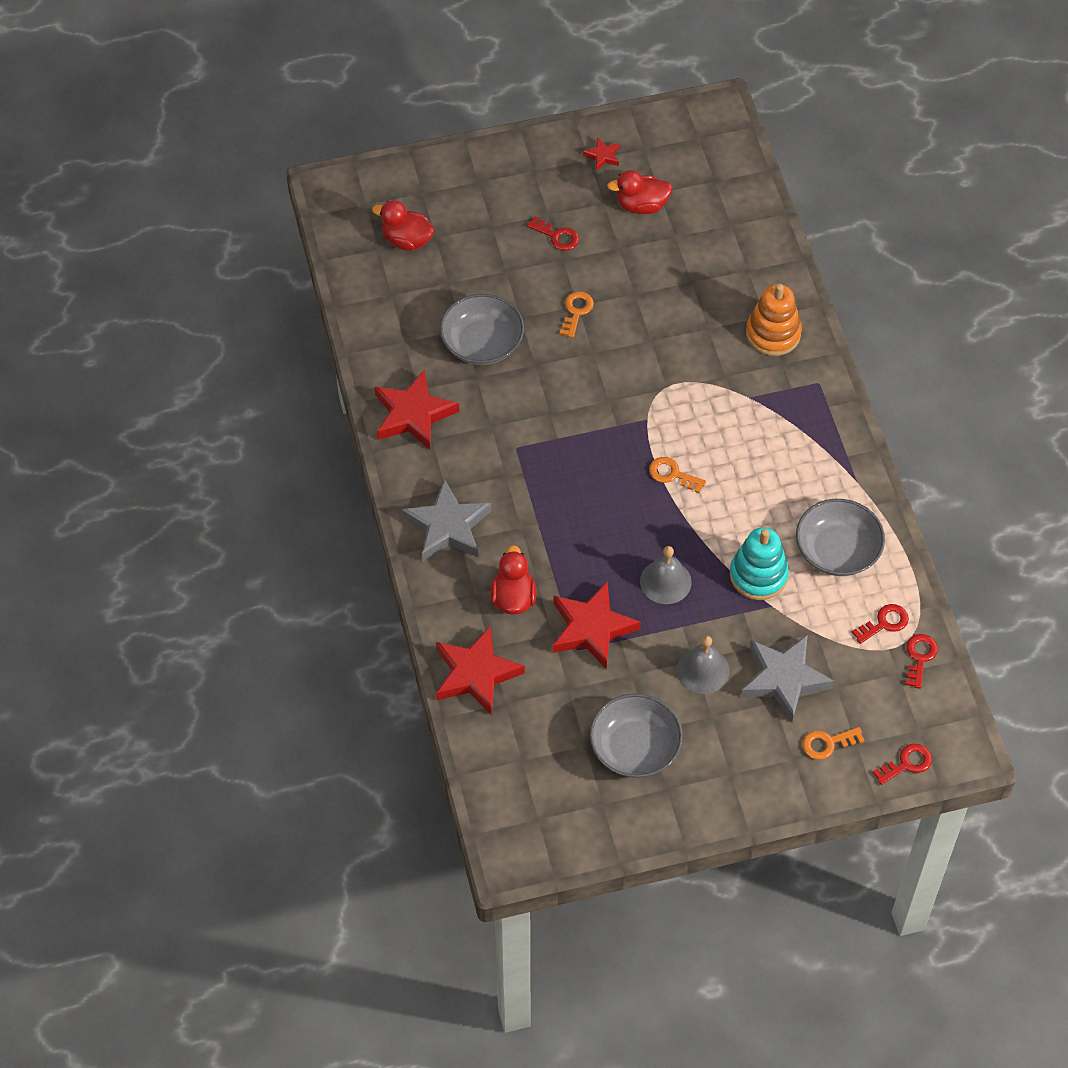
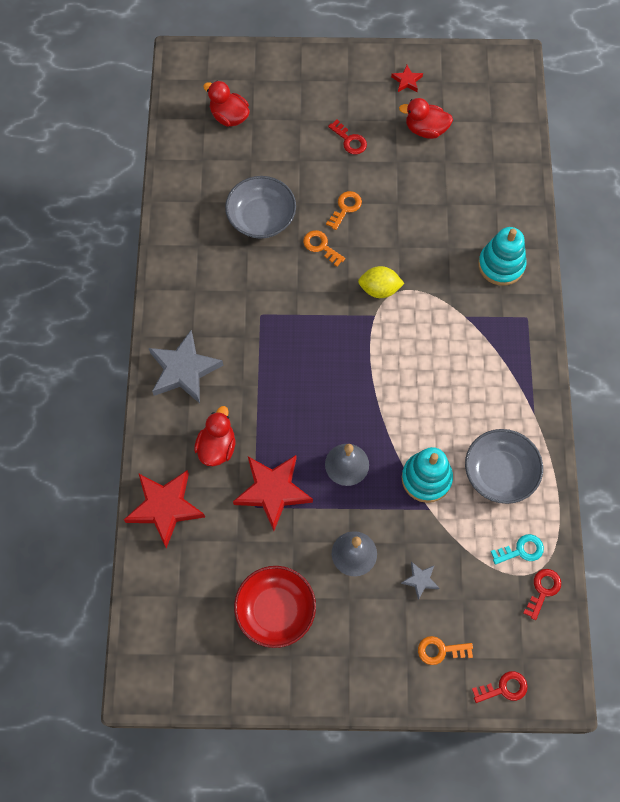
camera: 15 degrees right, 10 degrees up
red star [374,369,459,450] -> none
grey bowl [590,694,683,778] -> red bowl [234,566,316,648]
orange key [649,457,706,493] -> orange key moved to [303,230,345,267]
grey star [741,635,834,722] -> grey star [401,562,439,600], size x0.47
orange stacking toy [746,284,802,356] -> turquoise stacking toy [478,227,526,286]
red key [852,604,909,644] -> turquoise key [491,534,544,565]
none -> yellow lemon [358,266,405,298]

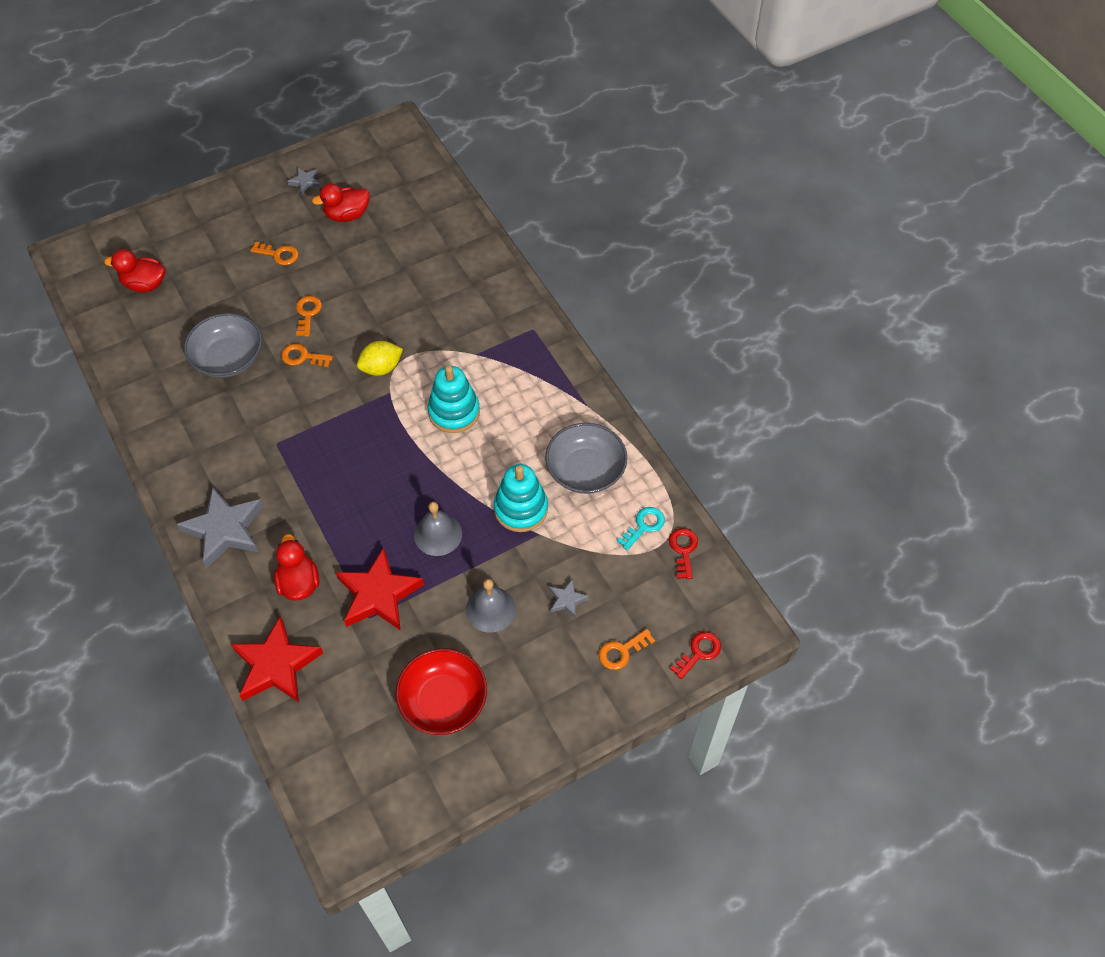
camera: 30 degrees left, 10 degrees down
red key [328,120,367,154] -> orange key [250,242,299,265]
red star [391,65,423,92] -> grey star [287,167,321,195]
turquoise stacking toy [478,227,526,286] -> turquoise stacking toy moved to [428,366,480,433]

